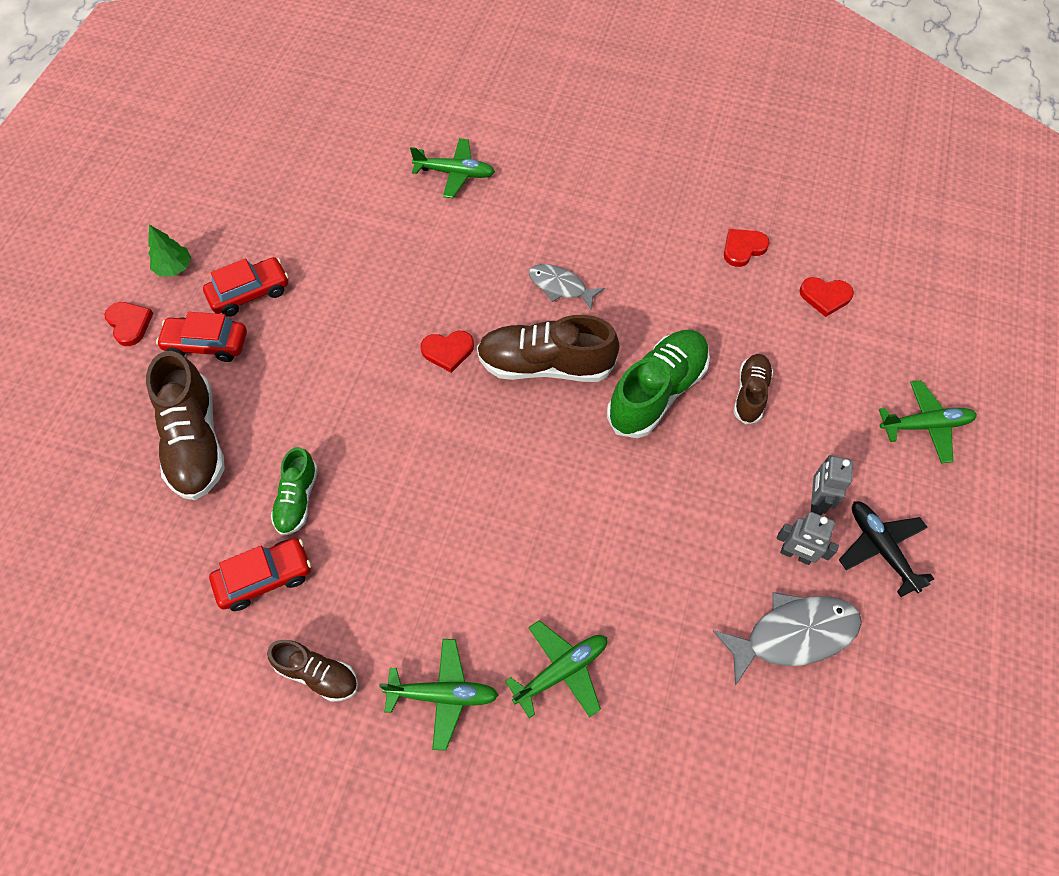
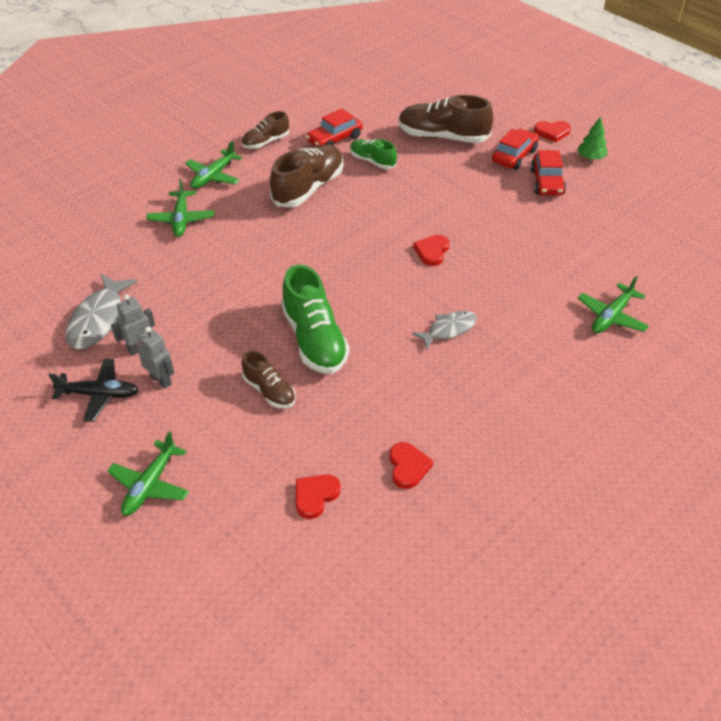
camera: 120 degrees right, 15 degrees down
red car [209,538,311,611] -> red car turned 45 degrees clockwise [306,108,362,147]
brown shoe [477,315,620,382] -> brown shoe moved to [270,144,344,207]

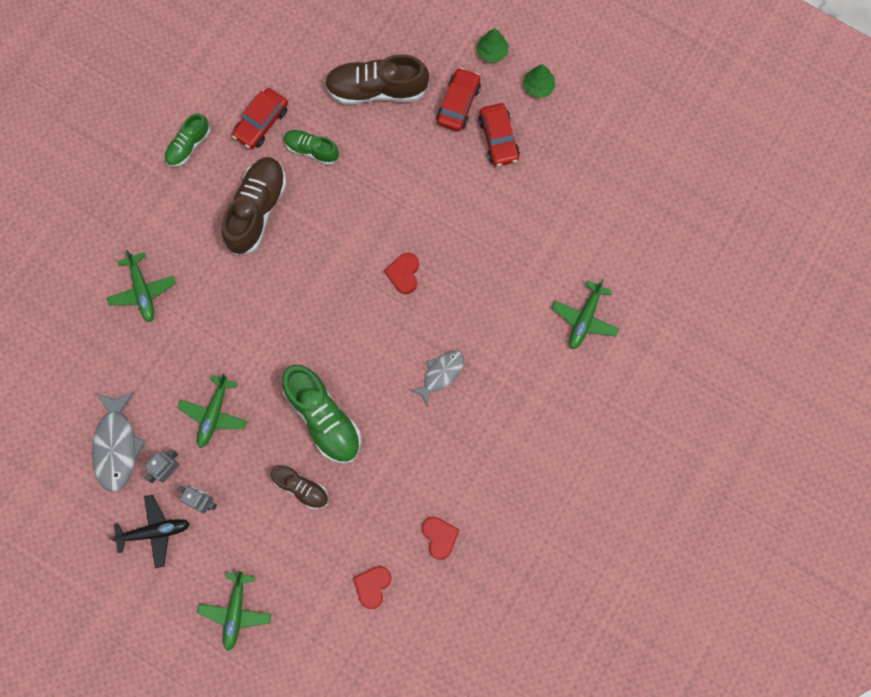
camera: 15 degrees left, 30 degrees up
green plane [185,141,243,189] -> green plane moved to [177,373,247,448]
brown shoe [242,111,289,149] -> green shoe [164,114,210,167]
red heart [534,121,571,143] -> green tree [476,28,509,63]

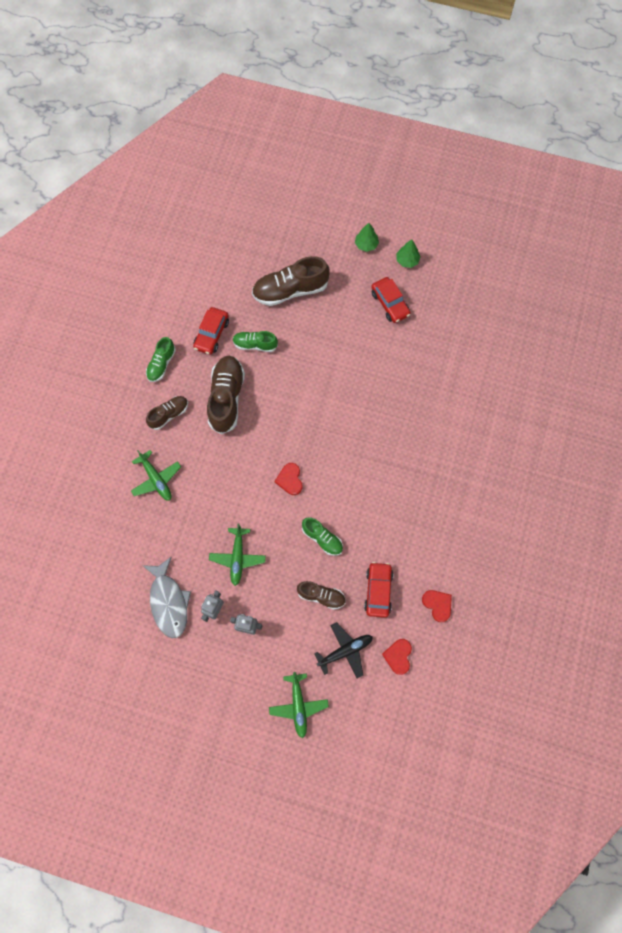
camera: 15 degrees left, 5 degrees down
black plane [109,495,190,568] -> black plane moved to [314,622,373,678]
green shoe [282,365,361,464] -> green shoe [302,517,343,556], size x0.57
red heart [384,253,419,294] -> red heart moved to [275,463,303,495]
grey fish [410,350,464,407] -> none
red car [436,67,481,131] -> red car moved to [364,562,393,618]
green plane [552,279,619,349] -> none
none -> brown shoe [146,396,188,430]

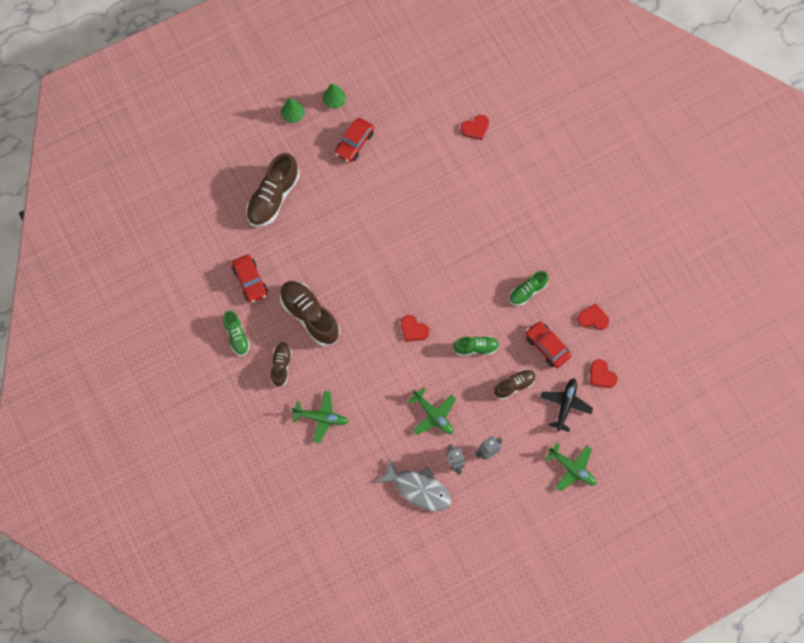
camera: 45 degrees left, 0 degrees up
green shoe [232,331,278,352] -> green shoe moved to [509,271,549,306]
red car [372,277,410,323] -> red car turned 105 degrees clockwise [335,118,374,162]
none -> red heart [461,115,489,140]

